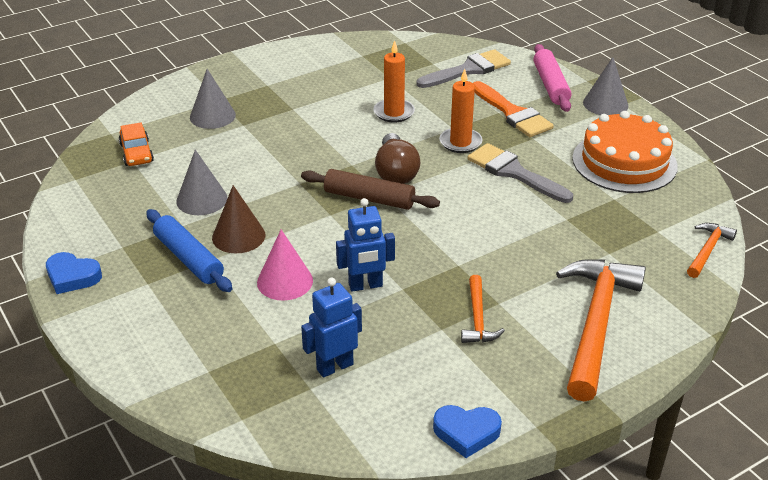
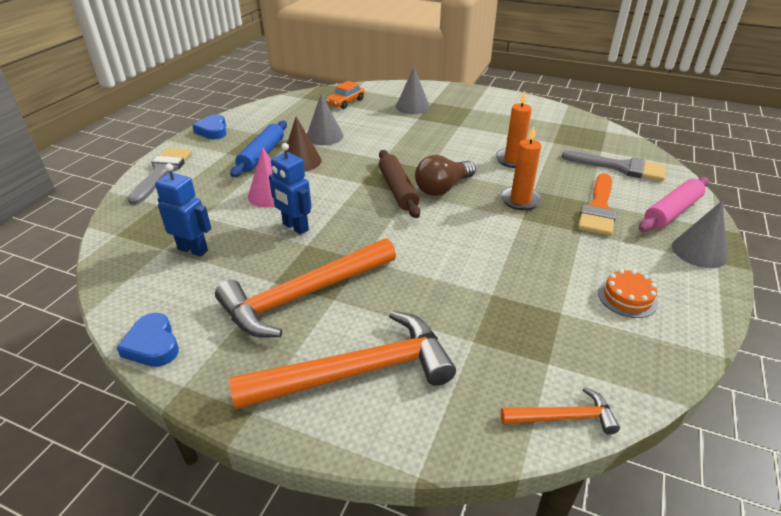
camera: 55 degrees right, 0 degrees up
orange hammer [461,275,505,343] -> orange hammer [215,238,396,338], size x2.05
grey brush [467,143,573,203] -> grey brush moved to [128,148,192,205]
orange cake [572,111,678,193] -> orange cake [598,269,658,318], size x0.47

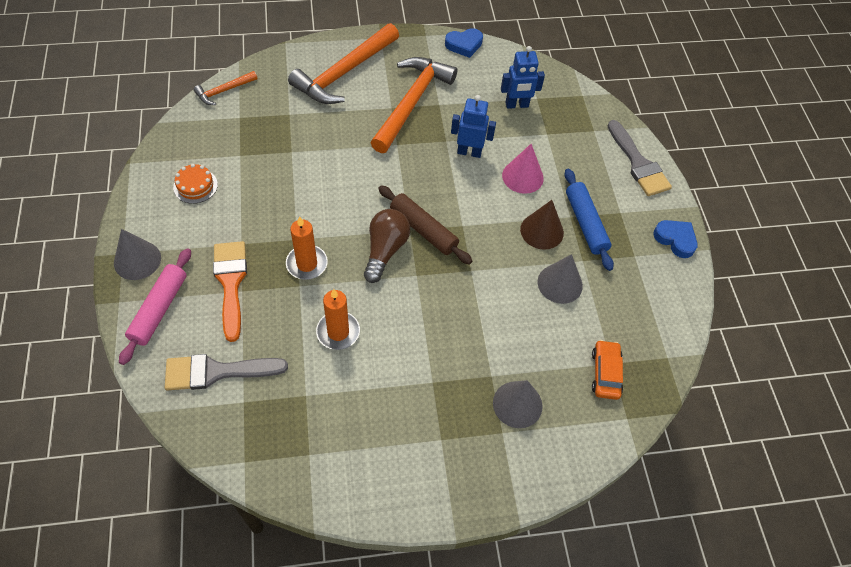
camera: 145 degrees right, 20 degrees up
blue heart [116,313,179,367] -> blue heart turned 135 degrees clockwise [445,28,483,58]

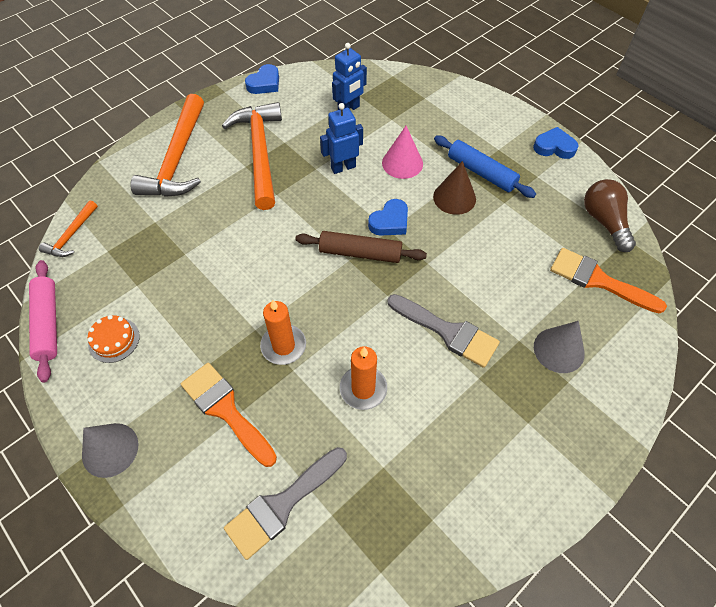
camera: 30 degrees left, 0 degrees up
pink rolling pin [119,248,191,365] -> pink rolling pin moved to [29,260,57,382]
brown light bulb [364,209,410,283] -> brown light bulb moved to [584,179,636,252]
grey cone [538,254,583,304] -> none
orange car [592,340,623,400] -> orange brush [550,248,667,313]
grey brush [608,120,672,196] -> grey brush moved to [388,294,500,368]
none -> blue heart [368,199,408,236]

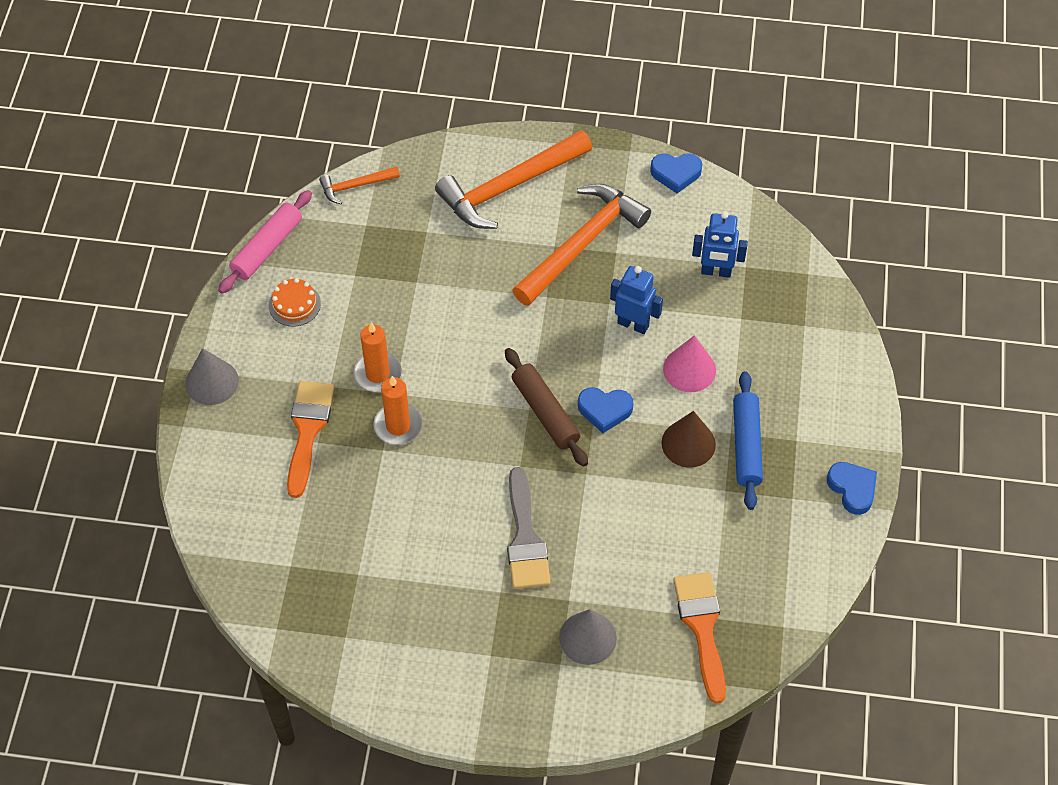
camera: 50 degrees right, 0 degrees up
grey brush [224,447,347,560] -> none
orange candle [340,346,387,410] -> orange candle moved to [353,323,402,392]
brown light bulb [584,179,636,252] -> none

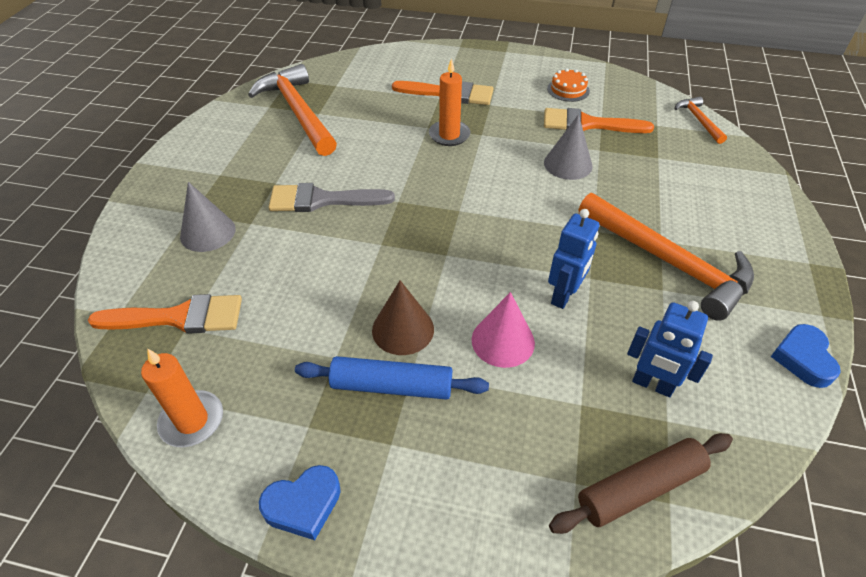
camera: 95 degrees right, 10 degrees down
grey cone [185,348,239,405] -> grey cone moved to [544,114,592,180]
pink rolling pin [218,190,312,294] -> none
orange candle [353,323,402,392] -> orange candle moved to [141,349,223,447]
orange hammer [435,130,592,229] -> orange hammer moved to [248,64,337,156]
brown rolling pin [505,348,588,466] -> brown rolling pin moved to [549,433,733,534]
blue heart [578,387,633,433] -> none
blue robot [692,211,748,278] -> blue robot turned 75 degrees counterclockwise [627,301,713,397]
none -> orange brush [544,108,654,133]

